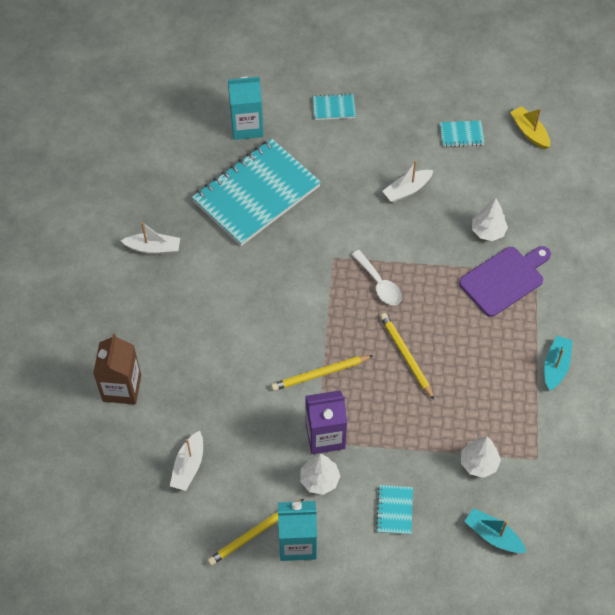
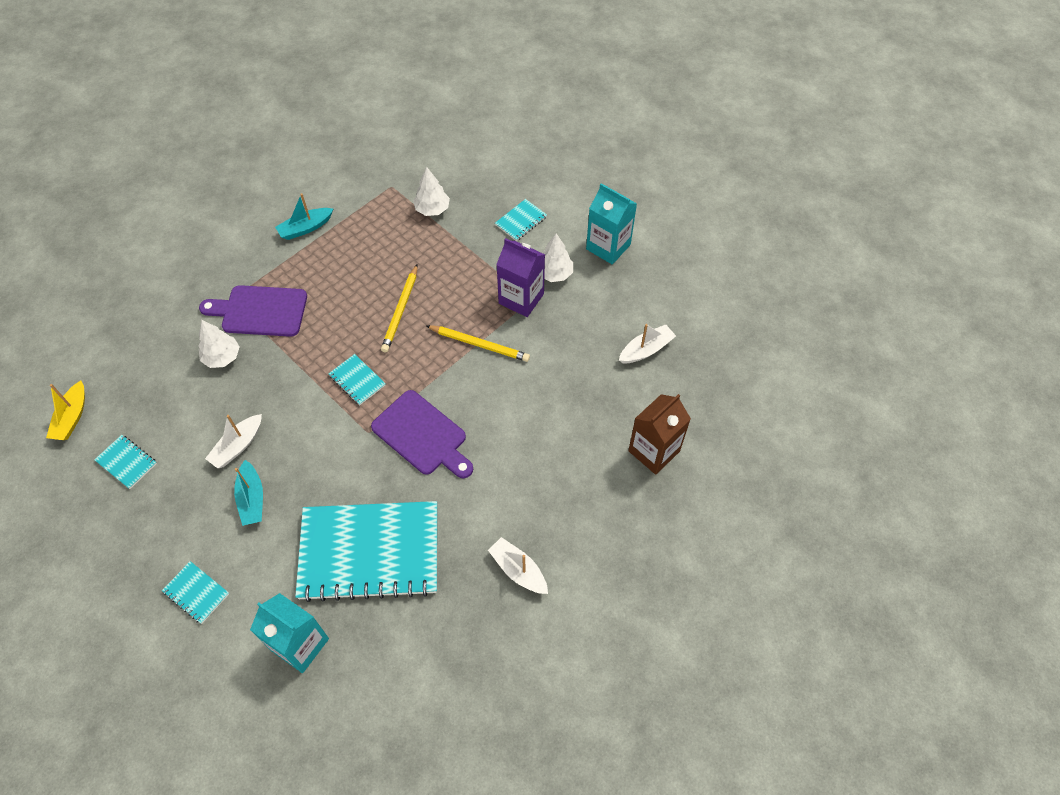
camera: 140 degrees left, 0 degrees up
yellow pencil [207,499,304,566] -> none
white spoon [351,250,402,305] -> turquoise notebook [328,354,386,405]
white boat [382,160,433,203] -> white boat turned 120 degrees clockwise [205,414,262,469]
turquoise boat [464,508,526,553] -> turquoise boat moved to [234,460,263,526]
none -> purple cutting board [371,390,473,478]

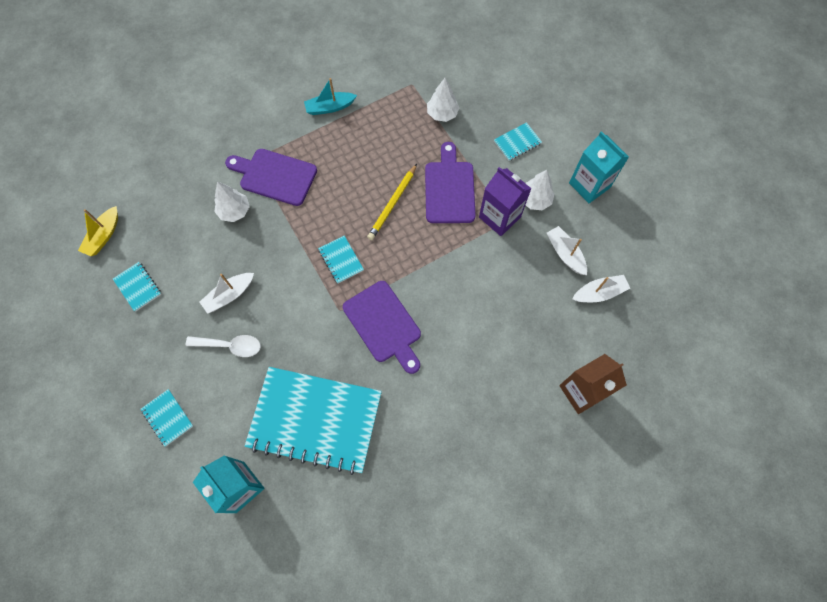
camera: 15 degrees right, 10 degrees up
turquoise boat [234,460,263,526] -> white spoon [186,335,261,357]
yellow pencil [426,325,530,362] -> none
white boat [488,537,548,594] -> white boat moved to [547,226,587,275]
none -> purple cutting board [425,142,476,223]

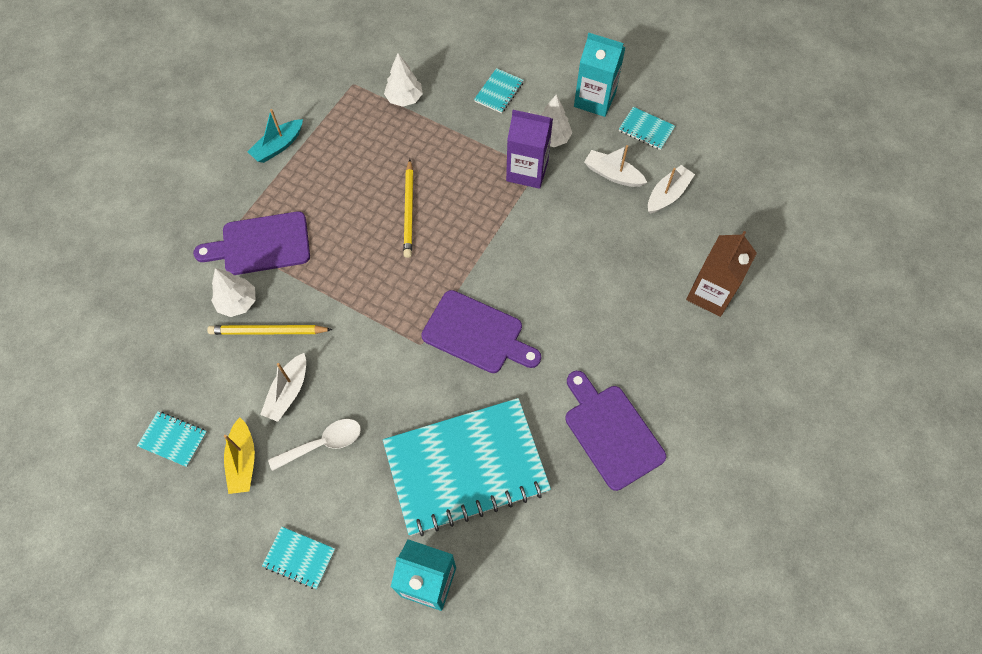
camera: 30 degrees left, 5 degrees down
yellow boat [78,206,118,256] -> yellow boat moved to [224,417,255,494]
turquoise notebook [318,235,364,283] -> turquoise notebook moved to [619,107,675,150]
purple cutting board [425,142,476,223] -> purple cutting board moved to [565,371,666,491]
none -> yellow pencil [207,325,333,335]

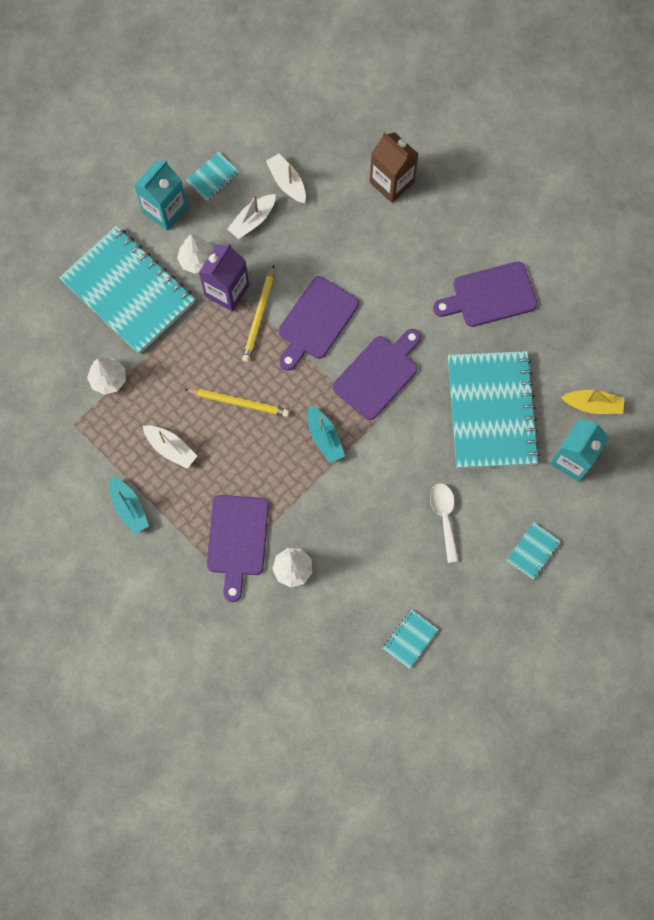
camera: 75 degrees left, 10 degrees up
yellow pencil [207,325,333,335] -> yellow pencil moved to [242,265,274,362]
yellow boat [224,417,255,494] -> yellow boat moved to [561,389,625,414]
white boat [260,353,306,422] -> white boat moved to [143,425,197,469]
turquoise notebook [474,68,524,113] -> turquoise notebook [59,226,195,354], size x2.50
none -> purple cutting board [279,276,359,371]
none -> turquoise boat [307,405,345,463]

